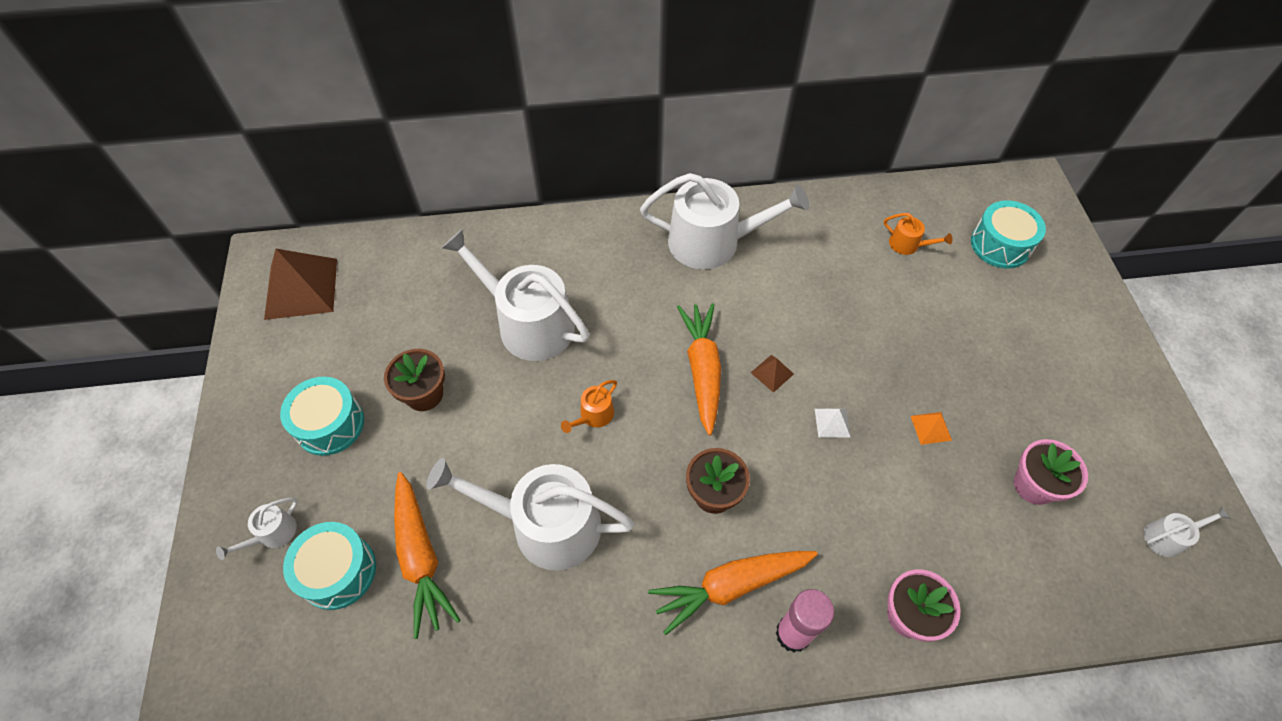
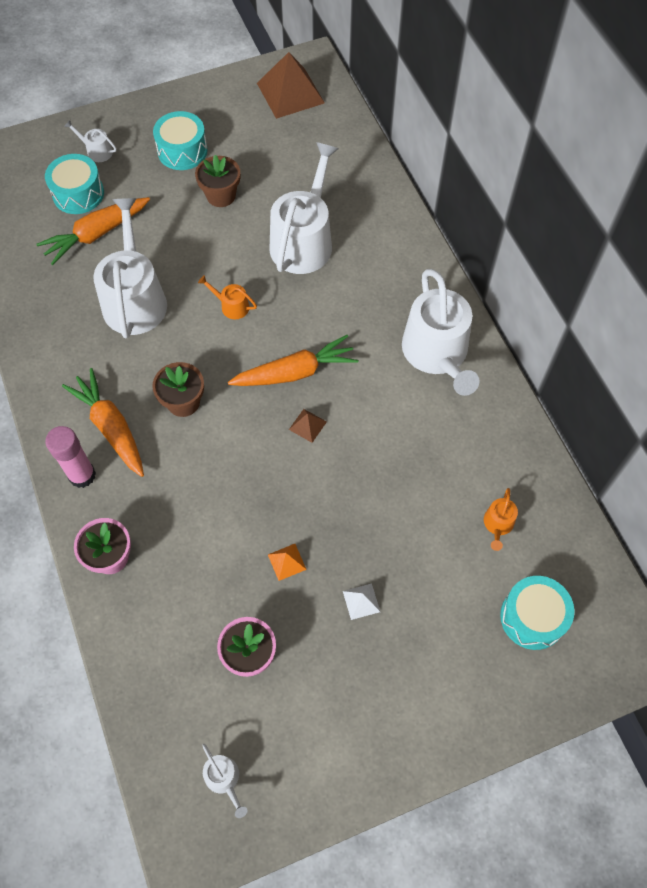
camera: 75 degrees right, 5 degrees up
white pyramid [815,409,851,438] -> white pyramid moved to [343,583,380,620]

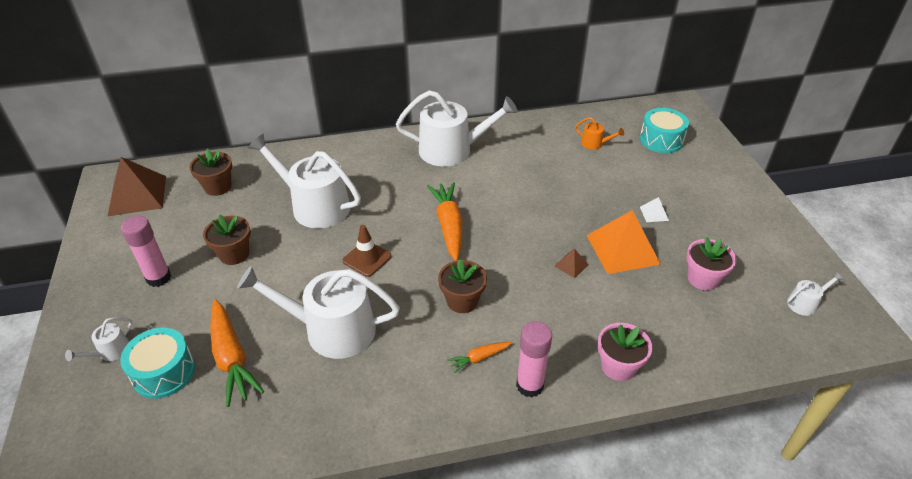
camera: 80 degrees left, 20 degrees down
orange carrot [62,368,144,477] -> orange carrot [447,342,512,373], size x0.50
turquoise drum [153,111,208,170] -> pink glue stick [121,216,171,287]
orange watering can [198,275,257,319] -> brown traffic cone [342,225,392,277]
orange pyramid [268,544,307,581] -> orange pyramid [587,210,661,274], size x2.29
brown pyramid [289,409,327,443] -> brown pyramid moved to [555,249,589,278]
none -> brown flower pot [189,148,232,196]

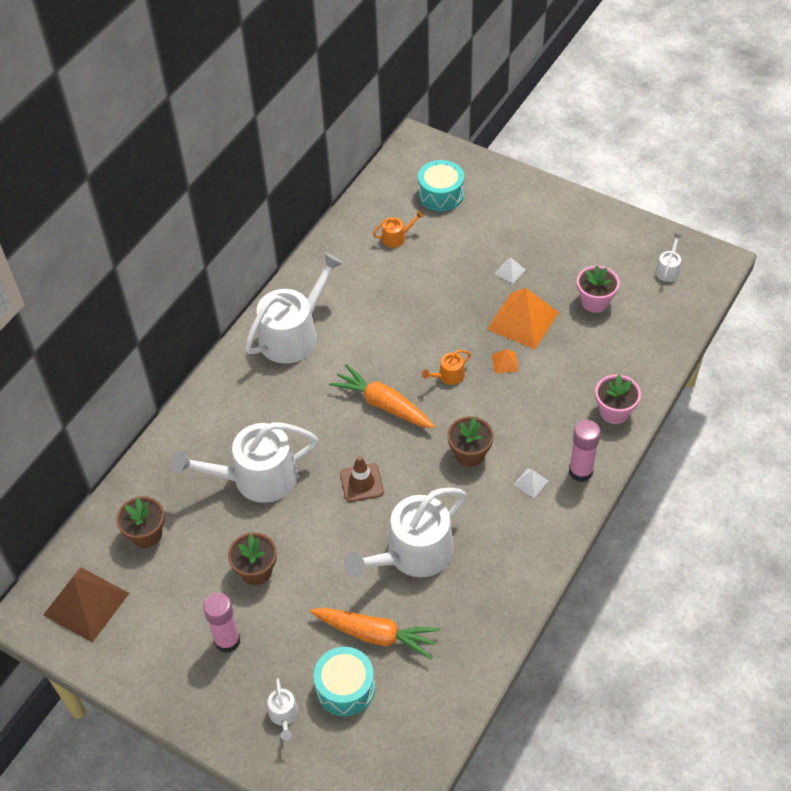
camera: 45 degrees left, 10 degrees up
orange carrot [447,342,512,373] -> white pyramid [513,468,548,498]
brown pyramid [555,249,589,278] -> orange pyramid [492,349,519,374]
none -> orange watering can [422,350,471,385]

